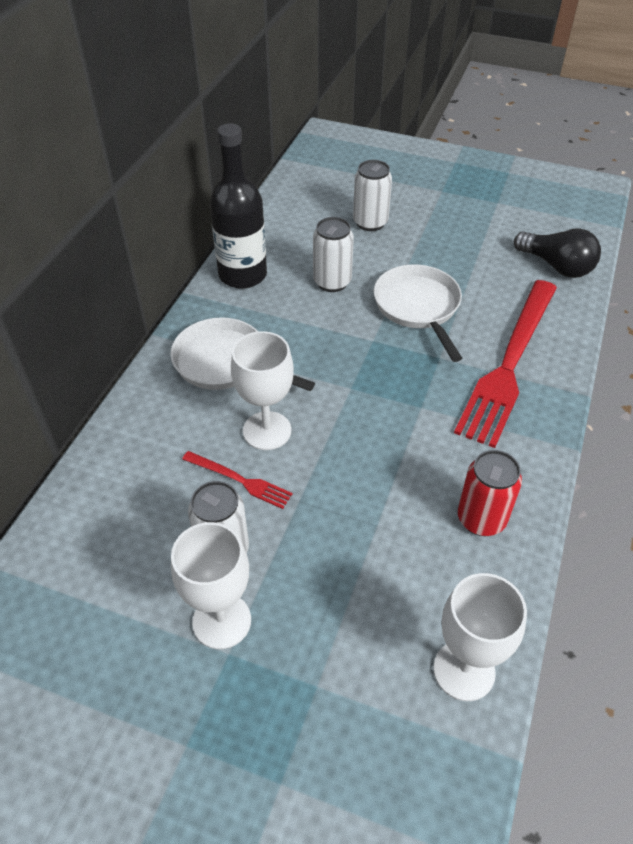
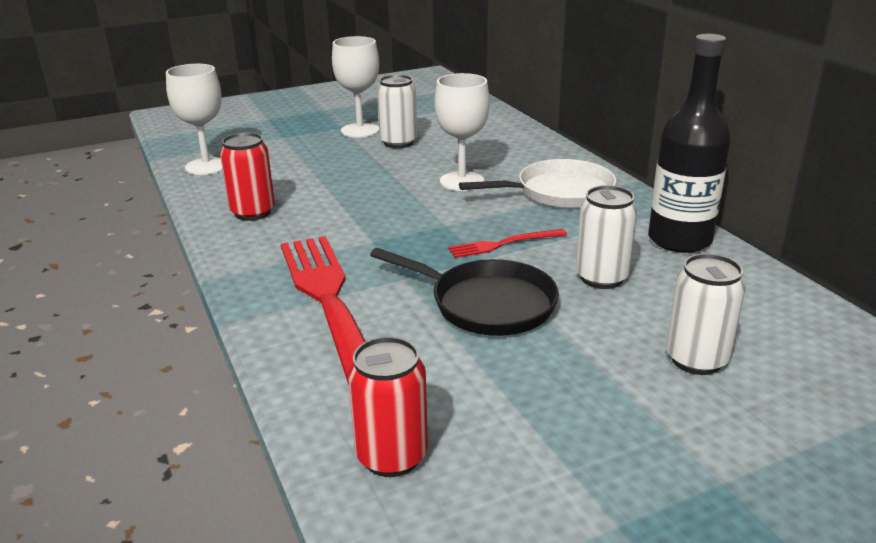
camera: 135 degrees right, 20 degrees down
red fork [182,451,293,509] -> red fork moved to [448,229,567,258]
white pan [373,264,463,362] -> black pan [370,248,559,336]
black light bulb [514,228,601,278] -> red can [348,337,428,477]

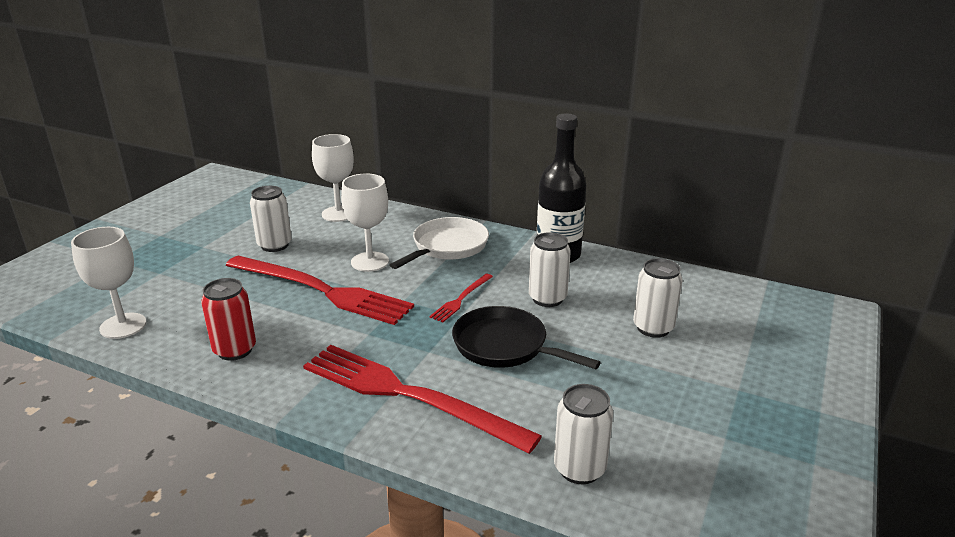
camera: 40 degrees left, 0 degrees up
white goblet [332,36,379,138] -> white goblet moved to [312,134,354,222]
red can [348,337,428,477] -> white can [554,384,613,484]
black pan [370,248,559,336] -> black pan turned 135 degrees counterclockwise [452,306,601,369]
none -> red fork [226,255,414,325]

